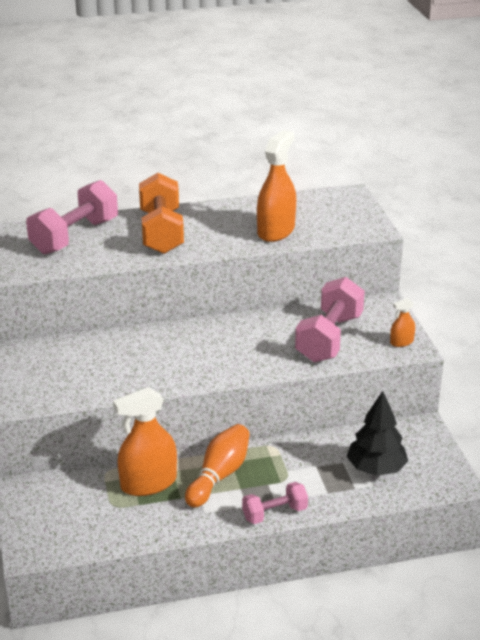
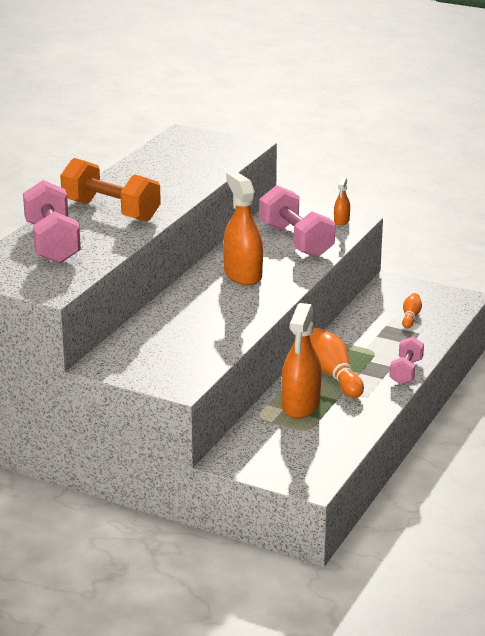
camera: 50 degrees left, 5 degrees down
orange spray bottle [257,130,296,242] -> orange spray bottle moved to [223,171,263,285]
black tree [347,391,408,476] -> orange bowling pin [402,293,422,328]

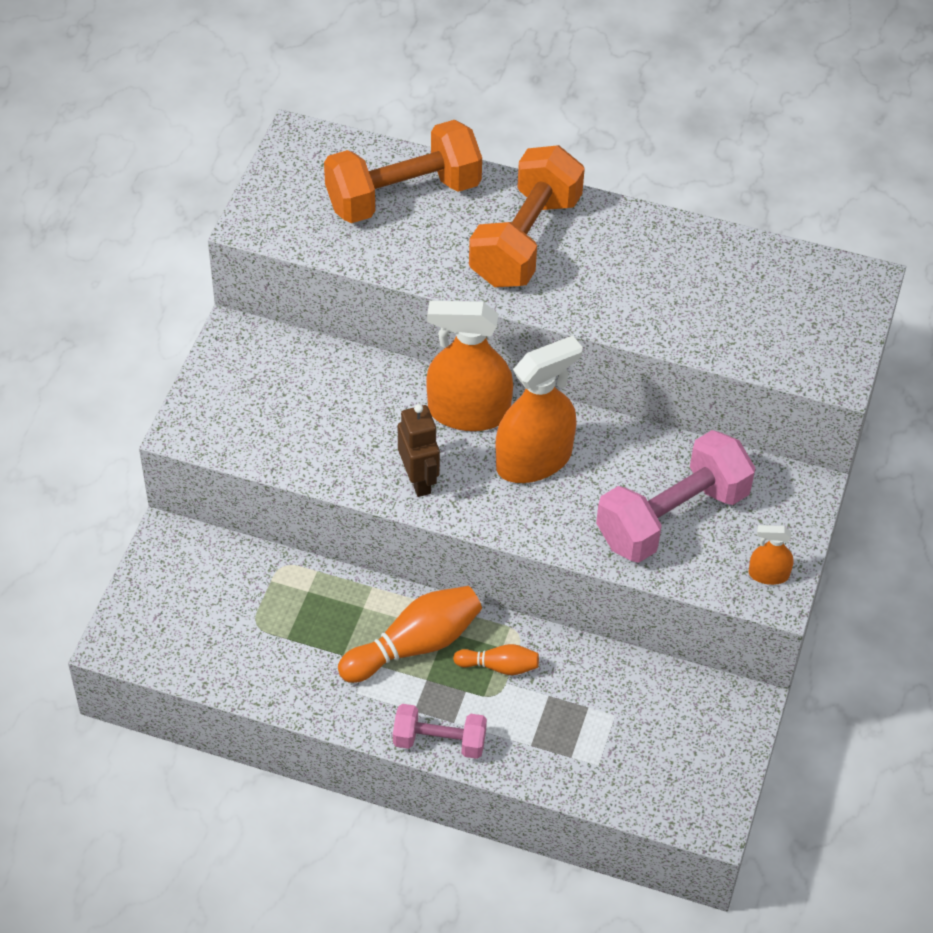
camera: 80 degrees right, 25 degrees up
pink dumbbell [23,180,81,264] -> orange dumbbell [324,120,482,223]
orange spray bottle [281,303,321,419] -> orange spray bottle moved to [426,301,513,431]
orange bowling pin [402,293,422,328] -> orange bowling pin moved to [453,644,539,675]
none -> brown robot [398,404,440,497]

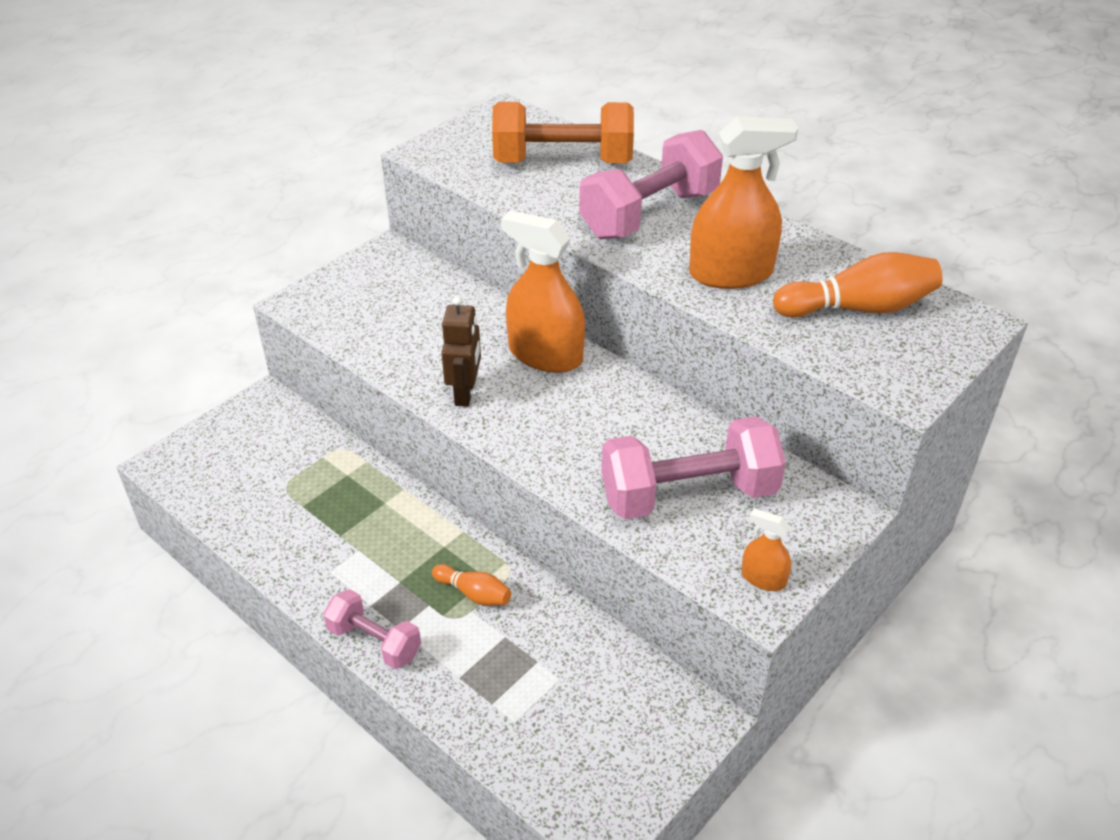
camera: 25 degrees right, 10 degrees down
orange bowling pin [338,586,482,683] -> orange bowling pin moved to [773,252,942,318]
orange dumbbell [469,145,585,287] -> pink dumbbell [579,130,723,239]
orange spray bottle [495,335,583,483] -> orange spray bottle moved to [689,116,798,289]

